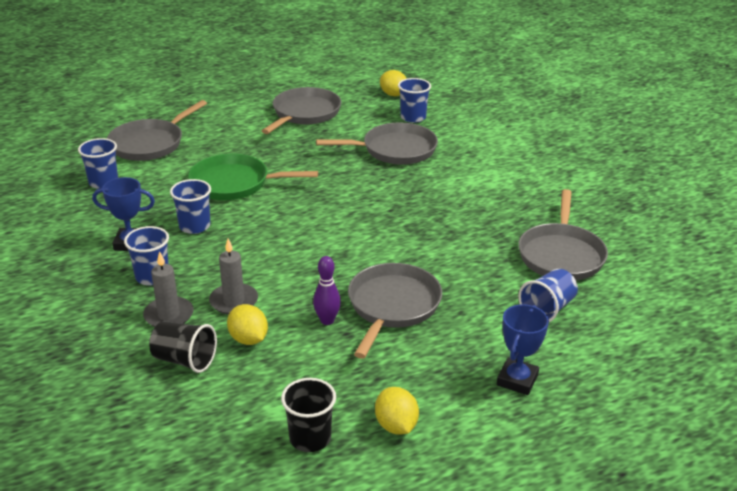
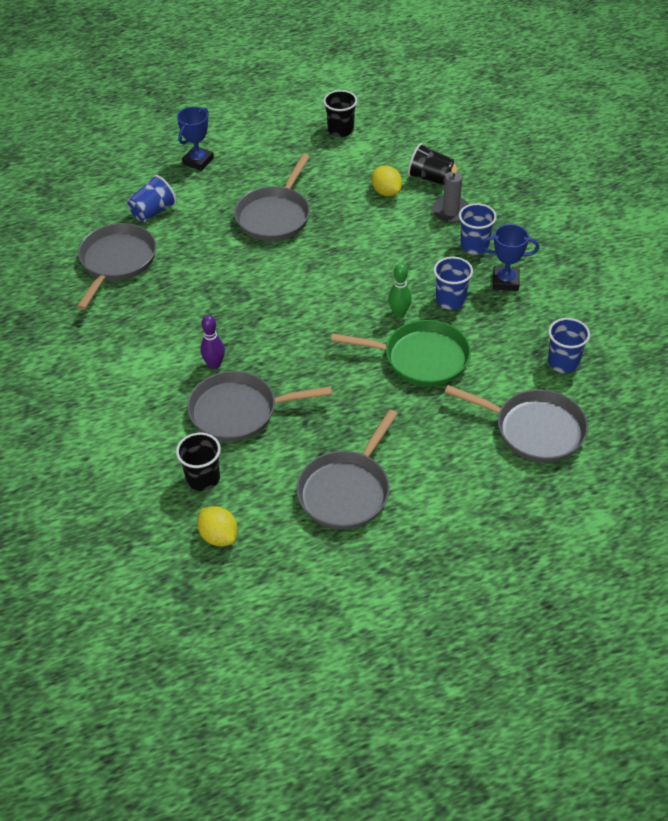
camera: 175 degrees left, 15 degrees up
grey pan [107,100,207,161] -> grey pan turned 75 degrees clockwise [444,385,588,463]
grey candle [209,239,258,315] -> none
purple bowling pin [313,256,341,325] -> purple bowling pin moved to [200,315,225,369]
yellow lemon [375,387,419,435] -> none
blue cup [398,78,431,123] -> black cup [176,433,221,491]
none -> green bowling pin [388,263,412,318]

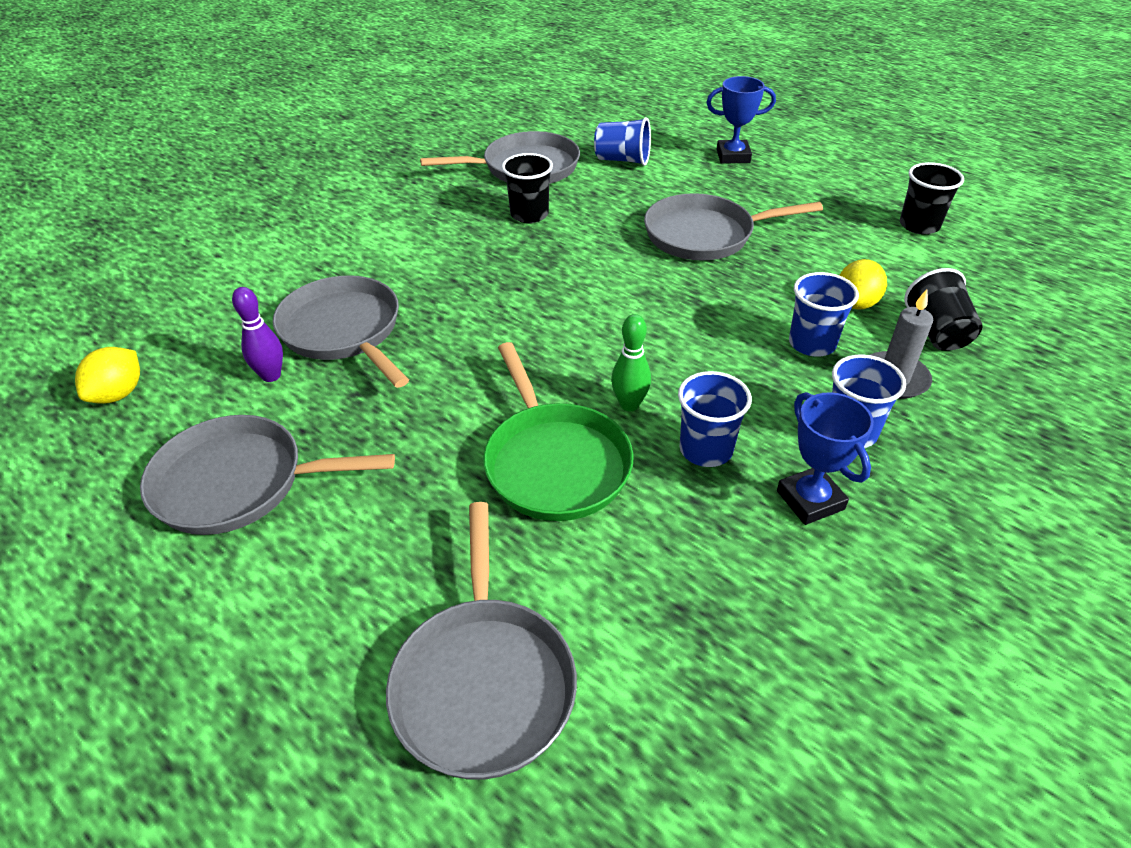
camera: 60 degrees right, 5 degrees down
black cup [176,433,221,491] -> black cup moved to [502,153,553,223]
purple bowling pin [200,315,225,369] -> purple bowling pin moved to [232,287,283,382]
blue cup [548,318,590,373] -> blue cup moved to [789,272,859,357]

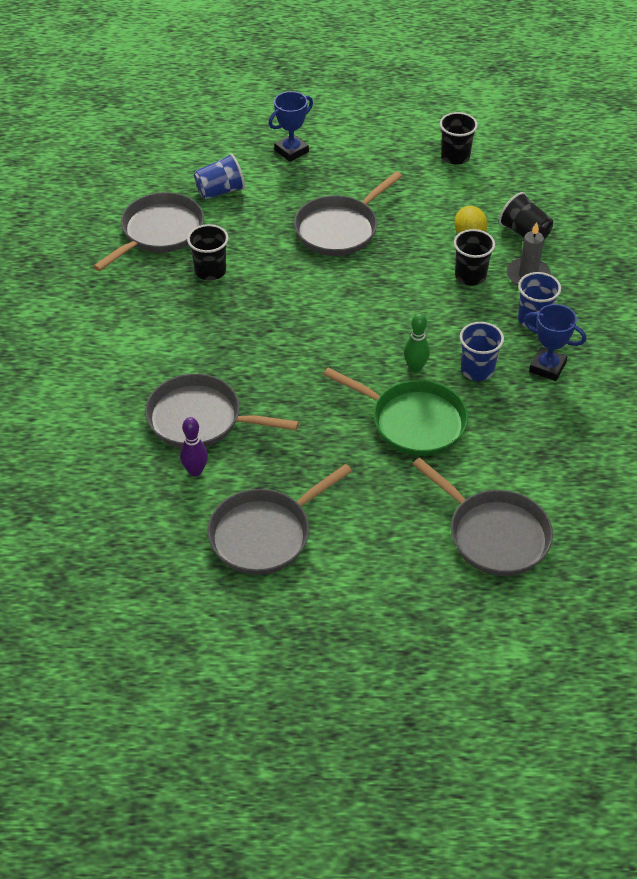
camera: 40 degrees left, 5 degrees up
yellow lemon [75,347,140,404] -> none
blue cup [789,272,859,357] -> black cup [454,229,495,285]

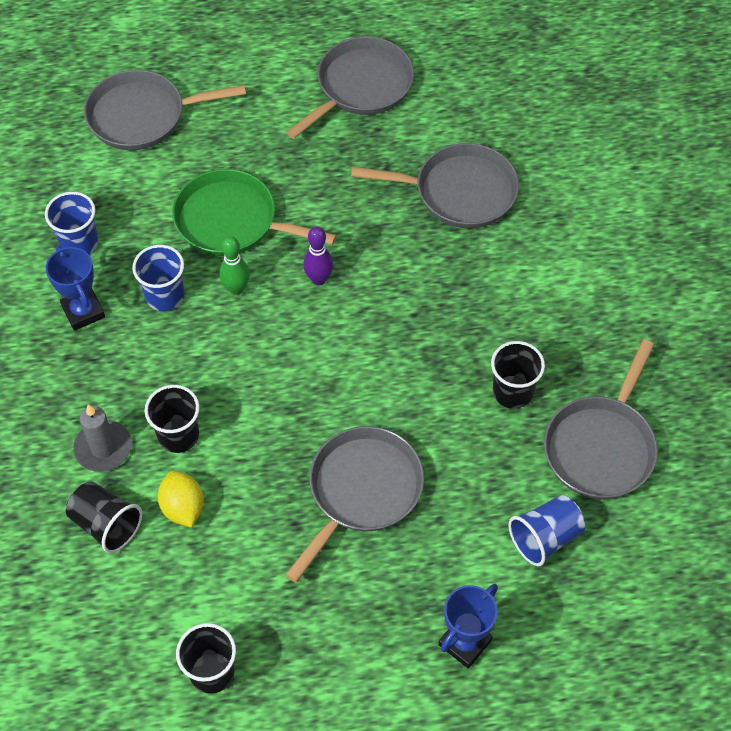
camera: 170 degrees right, 10 degrees up
purple bowling pin [180,417,208,477] -> purple bowling pin moved to [303,227,333,285]
grey pan [412,458,553,576] -> grey pan turned 45 degrees counterclockwise [84,70,246,150]
blue cup [518,272,561,329] -> blue cup moved to [45,192,98,254]
blue trophy [524,304,586,381] -> blue trophy turned 45 degrees clockwise [46,245,105,331]

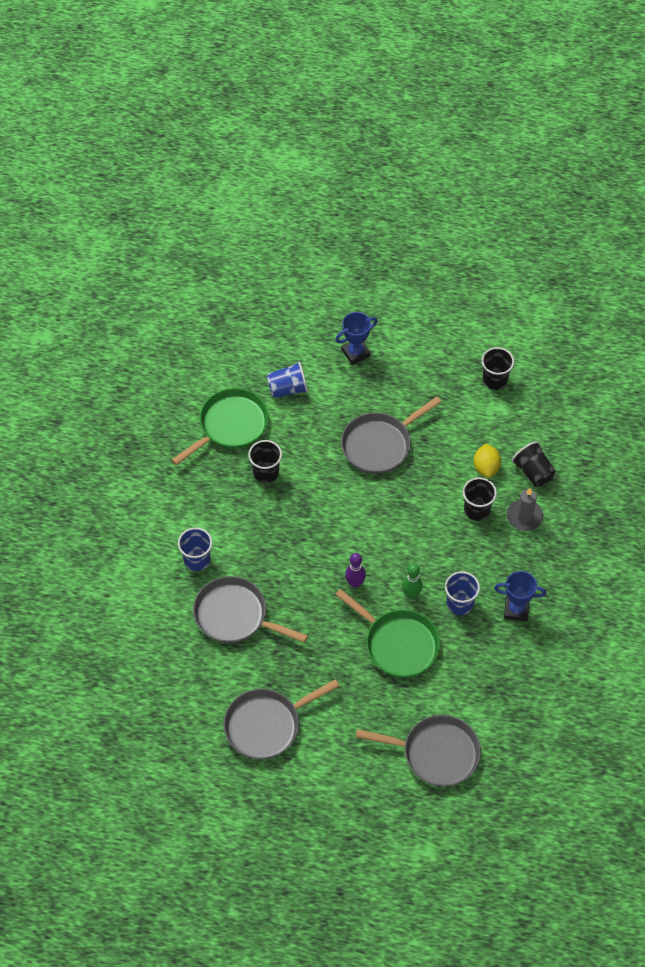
camera: 160 degrees left, 0 degrees up
blue cup [45,192,98,254] -> blue cup moved to [178,528,212,571]
blue trophy [46,245,105,331] -> blue trophy turned 75 degrees counterclockwise [494,571,547,621]
grey pan [544,339,658,499] -> green pan [172,388,269,465]

